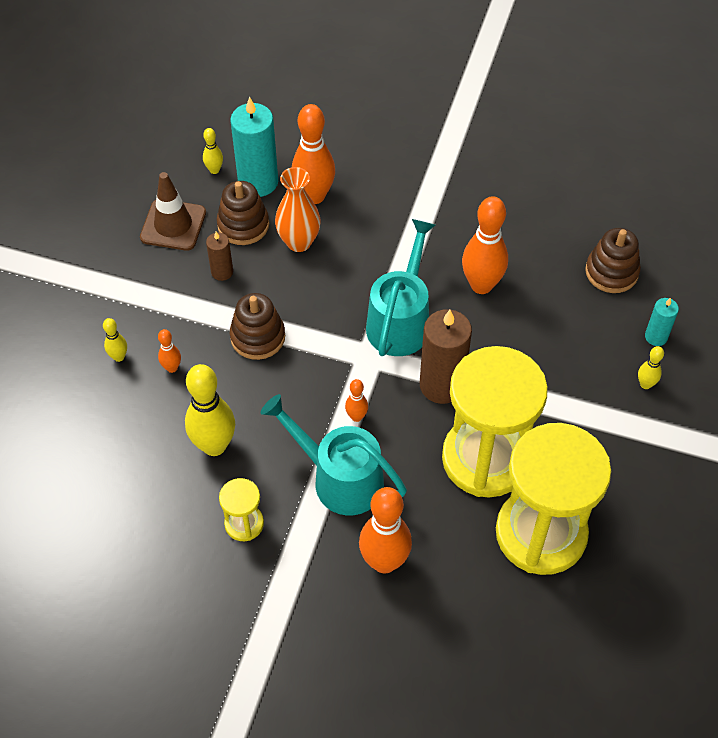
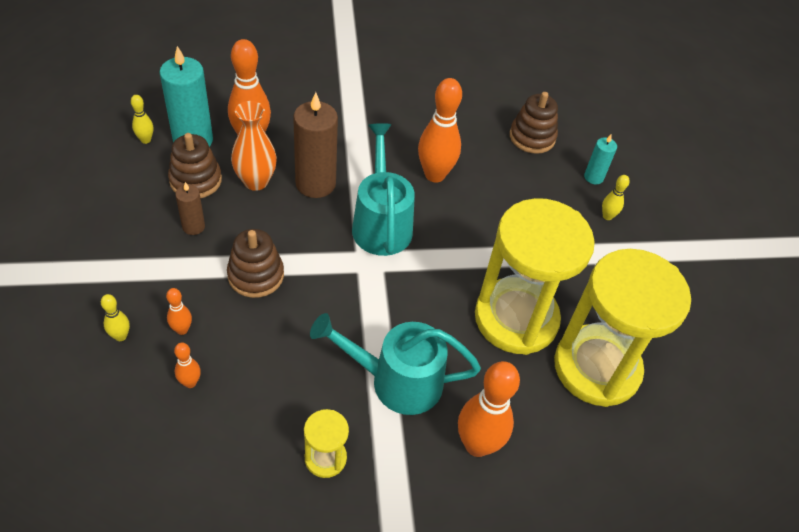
camera: 30 degrees left, 5 degrees down
brown traffic cone [140,172,206,251] -> none
yellow bowling pin [185,364,235,456] -> none
orange bowling pin [345,379,368,422] -> orange bowling pin moved to [174,342,201,388]
brown candle [420,309,472,404] -> brown candle moved to [293,92,338,198]

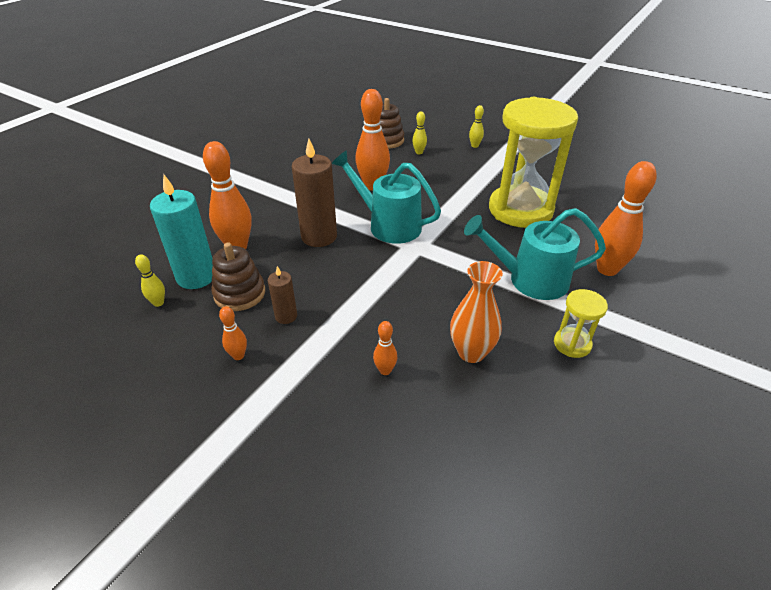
camera: 45 degrees left, 10 degrees down
yellow bowling pin [101,294,130,341] -> yellow bowling pin moved to [412,112,427,154]
orange bowling pin [174,342,201,388] -> orange bowling pin moved to [219,306,247,360]
brown stacking toy [227,229,284,298] -> none
orange vase [231,101,277,191] -> orange vase moved to [450,261,503,363]
turquoise watering can [310,313,481,415] -> turquoise watering can turned 45 degrees clockwise [464,208,606,300]
yellow hourglass [554,249,691,407] -> none
turquoise candle [584,135,617,184] -> none

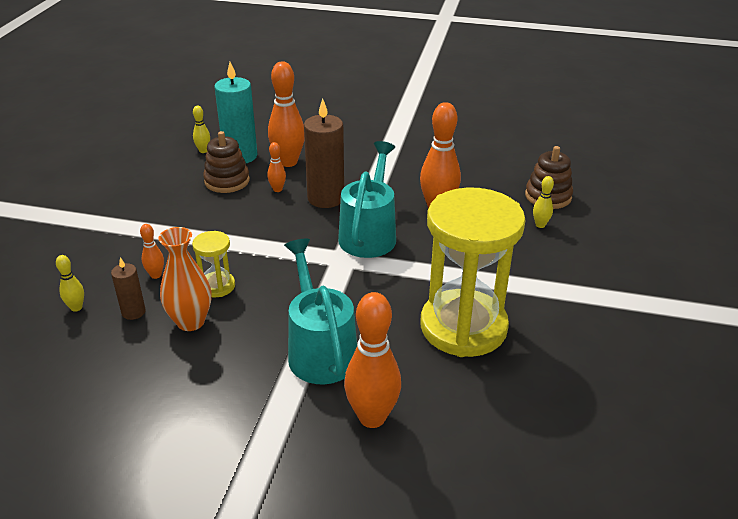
camera: 70 degrees right, 5 degrees down
orange bowling pin [219,306,247,360] -> orange bowling pin moved to [267,142,286,192]
brown candle [268,266,297,324] -> brown candle moved to [111,257,146,320]
yellow bowling pin [469,105,484,148] -> yellow bowling pin moved to [56,255,84,312]
yellow hourglass [554,289,608,358] -> yellow hourglass moved to [192,231,235,297]

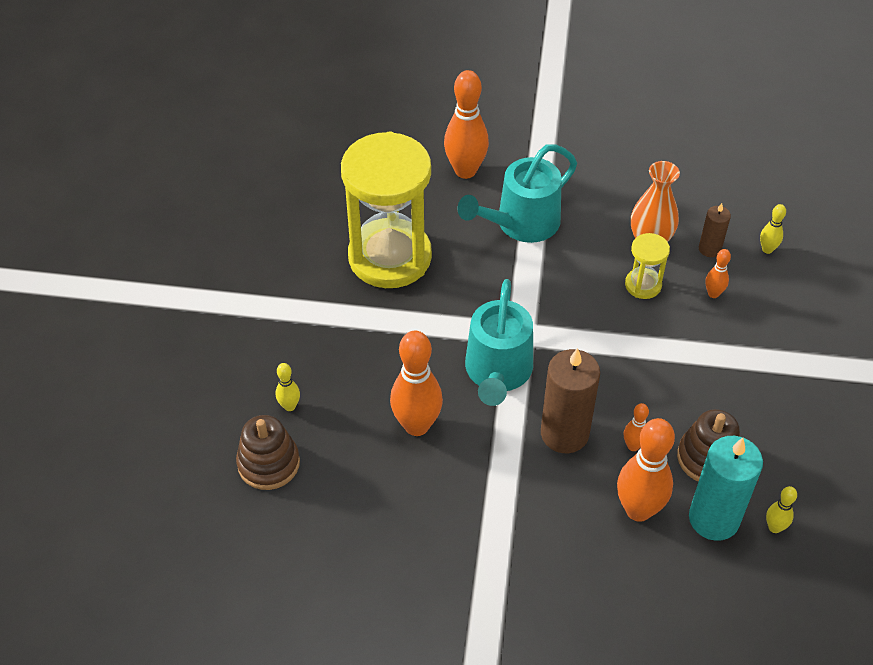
camera: 175 degrees right, 15 degrees up
turquoise watering can [284,238,357,384] -> turquoise watering can turned 75 degrees clockwise [458,144,577,243]

